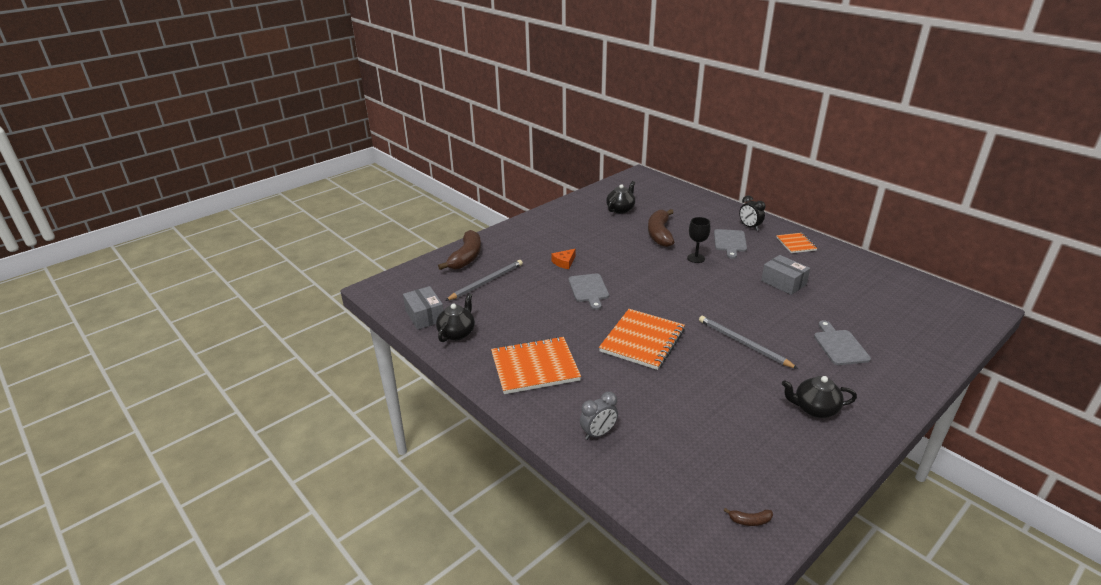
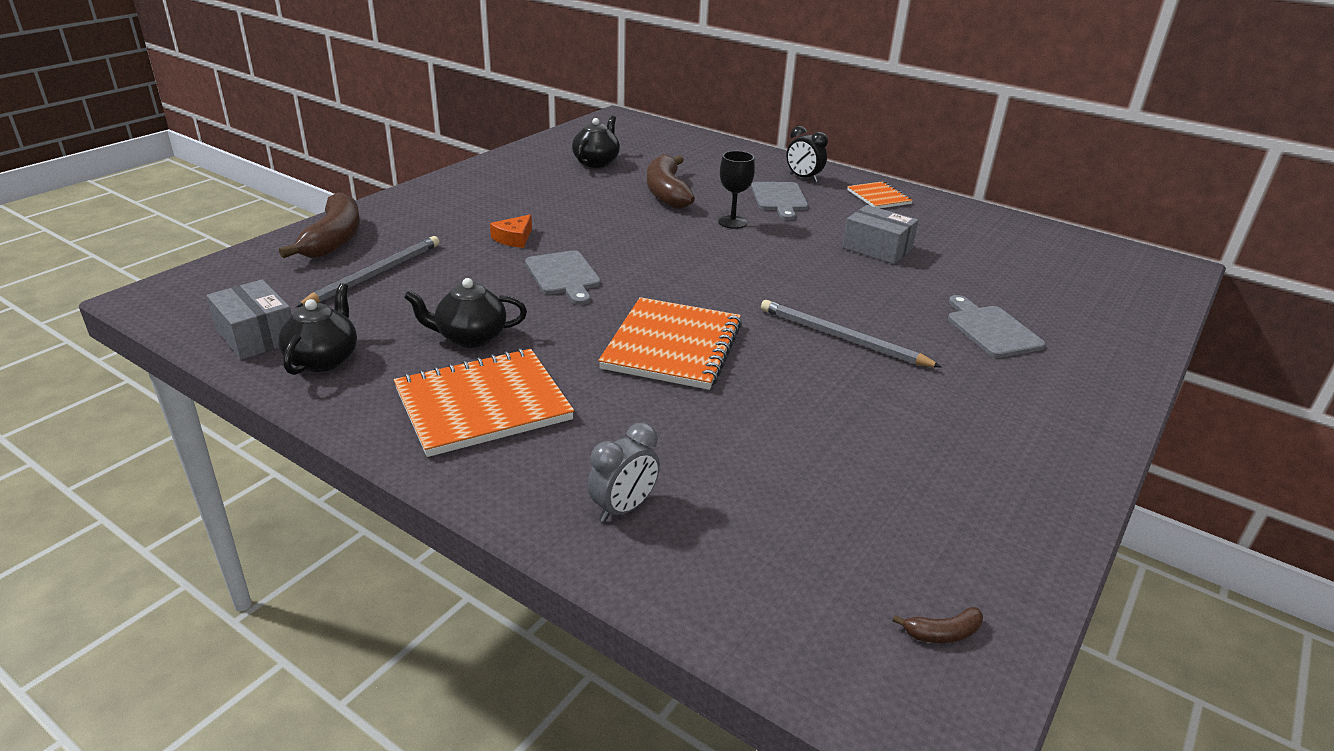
camera: 15 degrees left, 0 degrees up
black teapot [782,376,857,418] -> black teapot moved to [404,278,527,348]

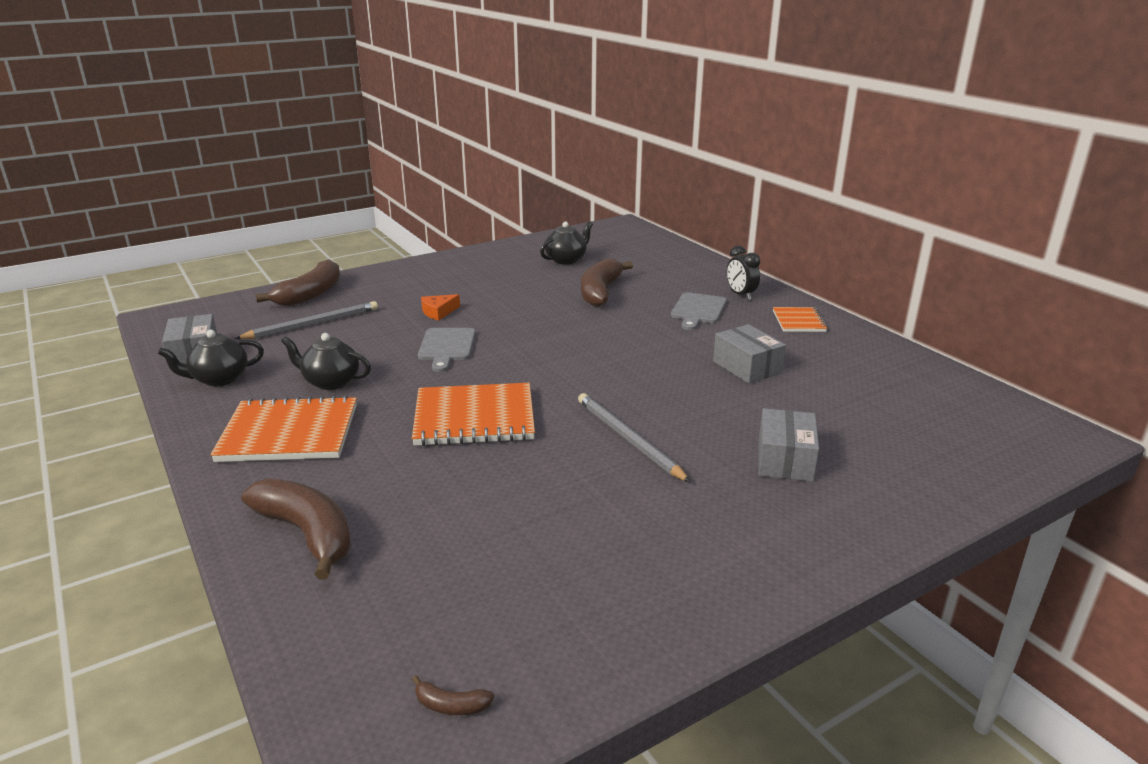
camera: 25 degrees right, 5 degrees down
black teapot [278,283,357,375] -> black teapot turned 150 degrees counterclockwise [158,330,264,386]
grey clock [588,423,660,522] -> brown banana [241,478,351,580]
orange notebook [598,297,742,390] -> orange notebook turned 45 degrees clockwise [412,383,535,446]
black goblet [718,151,755,229] -> none
grey cutting board [948,295,1046,358] -> grey box [758,408,819,482]

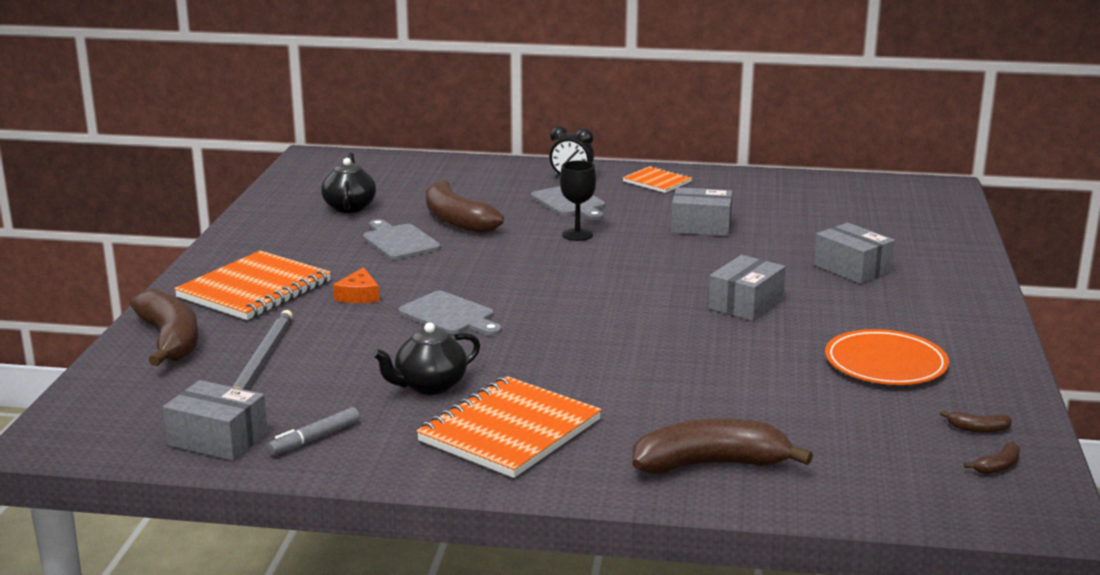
camera: 50 degrees left, 5 degrees down
black teapot [158,330,264,386] -> grey marker [267,407,360,455]
orange notebook [412,383,535,446] -> orange notebook moved to [174,251,331,320]
grey pencil [578,393,691,483] -> grey box [708,255,785,321]
none -> grey cutting board [363,219,441,260]
none -> black goblet [560,161,596,241]
none -> orange plate [825,329,949,385]
none -> brown banana [940,411,1012,433]

